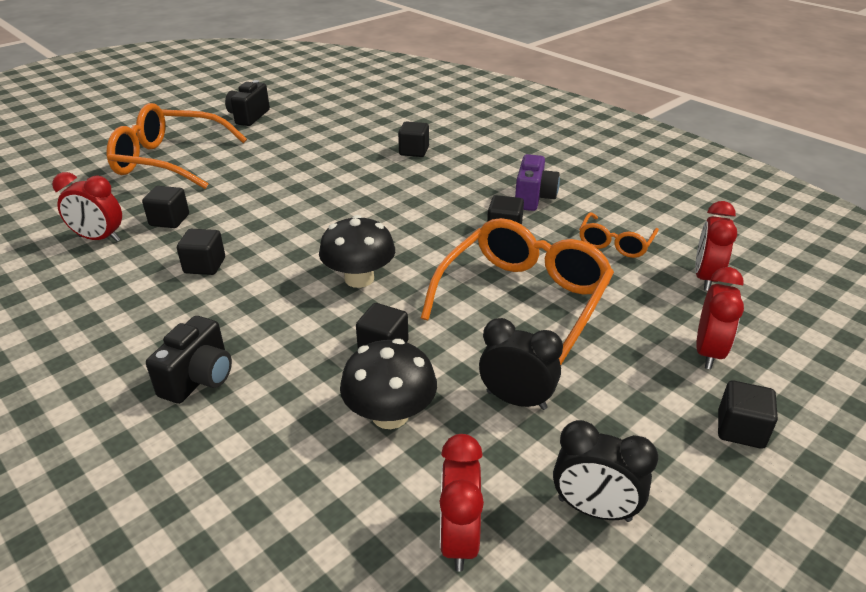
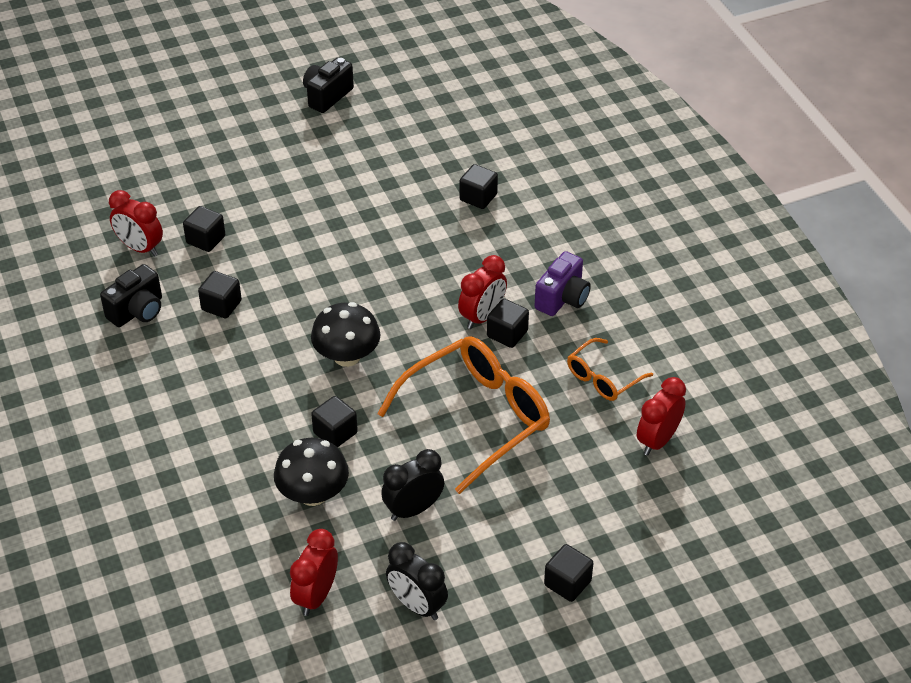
camera: 20 degrees right, 10 degrees up
orange glasses [107,103,247,189] -> none
black camera [146,316,232,404] -> black camera moved to [100,264,162,327]
black clock [479,318,563,410] -> black clock turned 75 degrees counterclockwise [381,449,444,521]
red clock [696,267,744,369] -> red clock moved to [458,255,507,329]

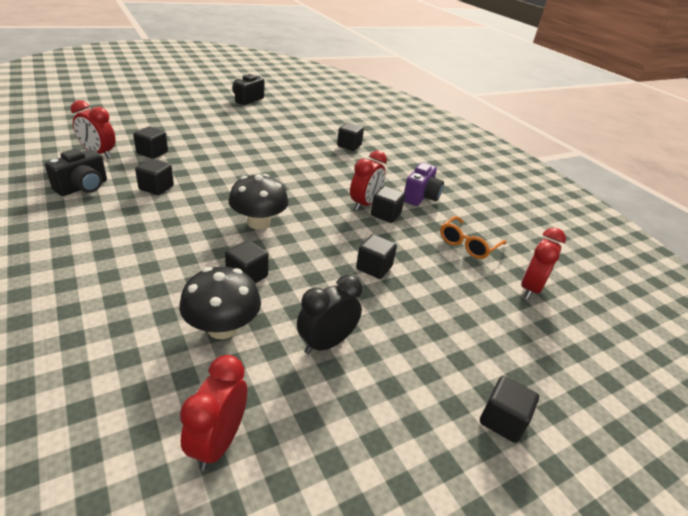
camera: 10 degrees left, 10 degrees down
orange glasses [377,336,550,494] -> black cube [356,234,397,279]
black clock [386,542,448,620] -> none

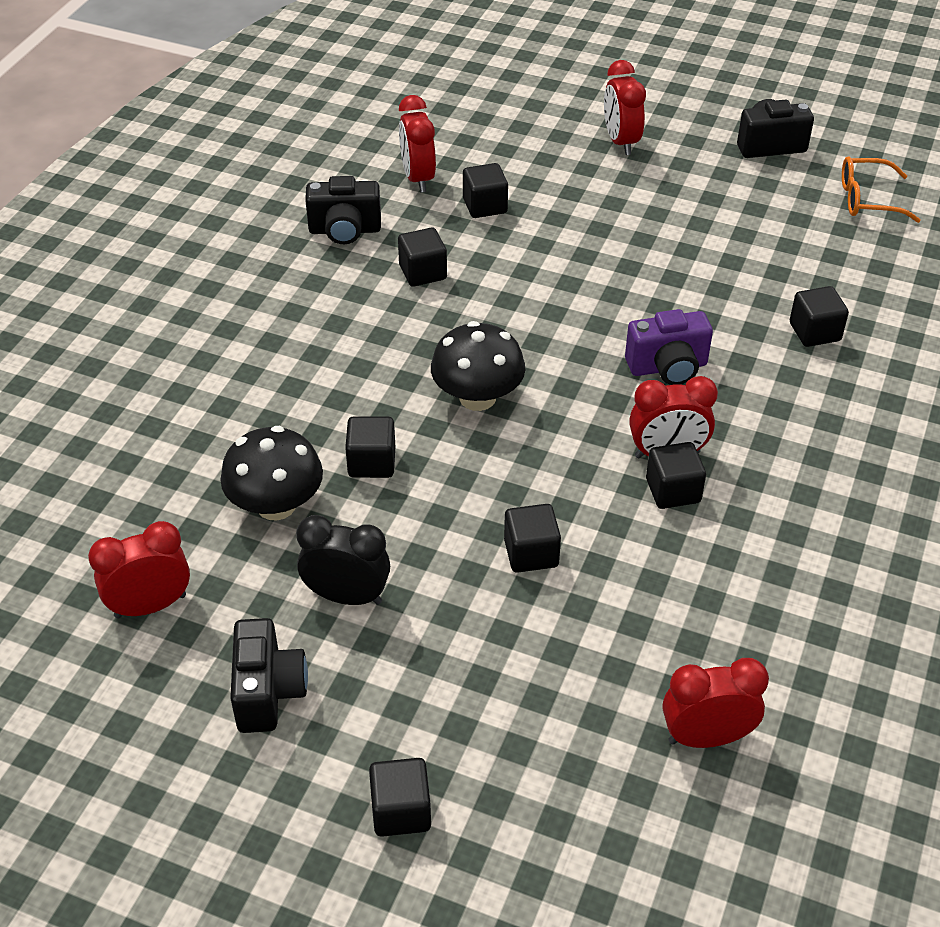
camera: 55 degrees right, 10 degrees up
purple camera [404,163,444,206] -> purple camera moved to [625,309,713,385]
orange glasses [440,216,506,259] -> orange glasses moved to [842,156,921,223]
none -> black camera [230,618,308,733]
none -> red clock [604,60,646,155]

